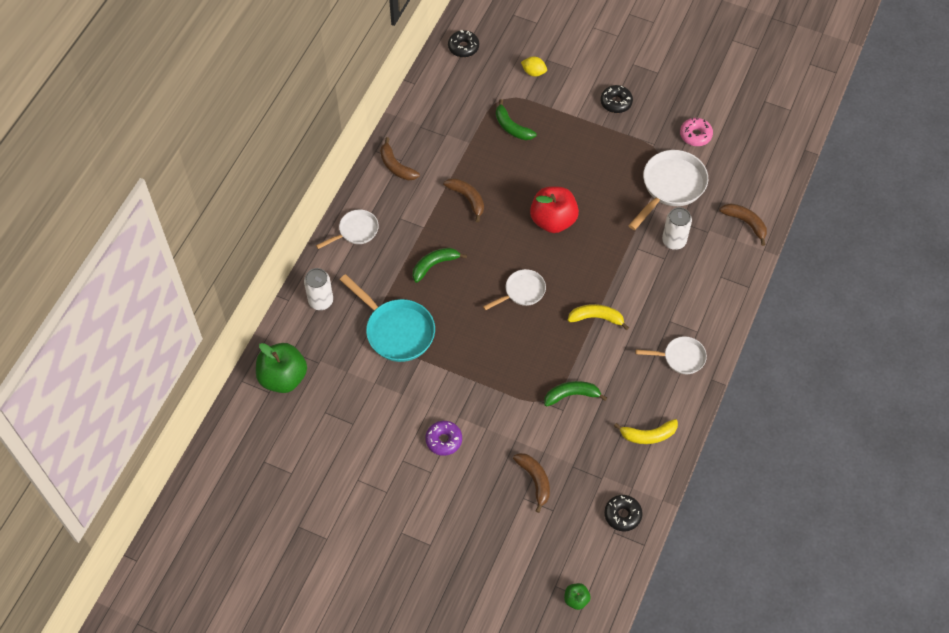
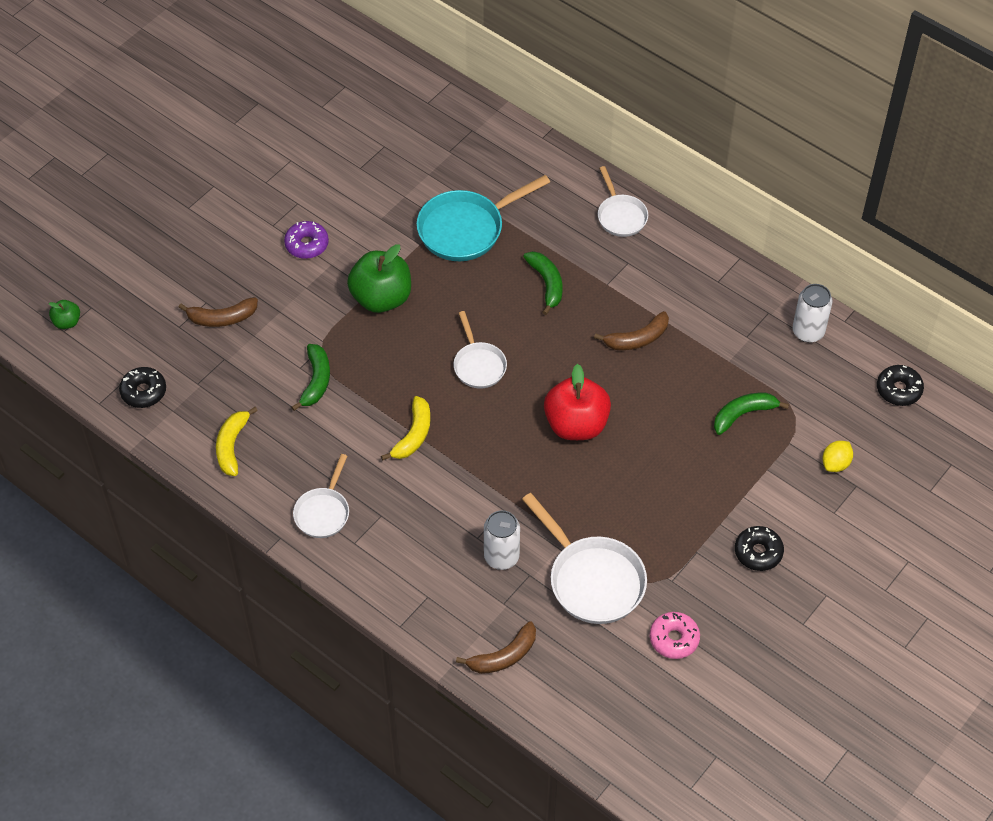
camera: 105 degrees right, 5 degrees down
green apple [256,343,307,393] -> green apple moved to [347,244,411,313]
white can [304,268,333,310] -> white can moved to [792,284,832,343]
brown banana [380,137,420,180] -> none

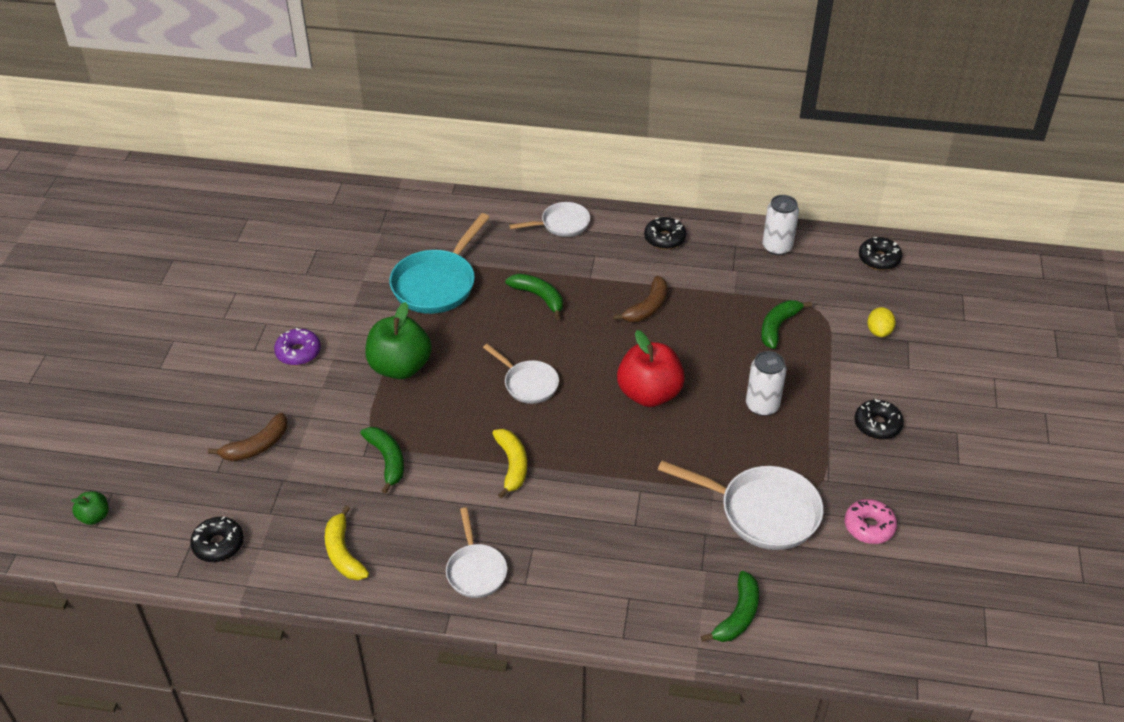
camera: 30 degrees left, 10 degrees down
brown banana [456,621,536,674] -> green banana [701,571,759,642]
white can [484,510,520,570] -> white can moved to [746,351,787,416]
white pan [598,166,648,237] -> white pan turned 60 degrees counterclockwise [509,202,590,237]
none -> black donut [644,217,686,249]

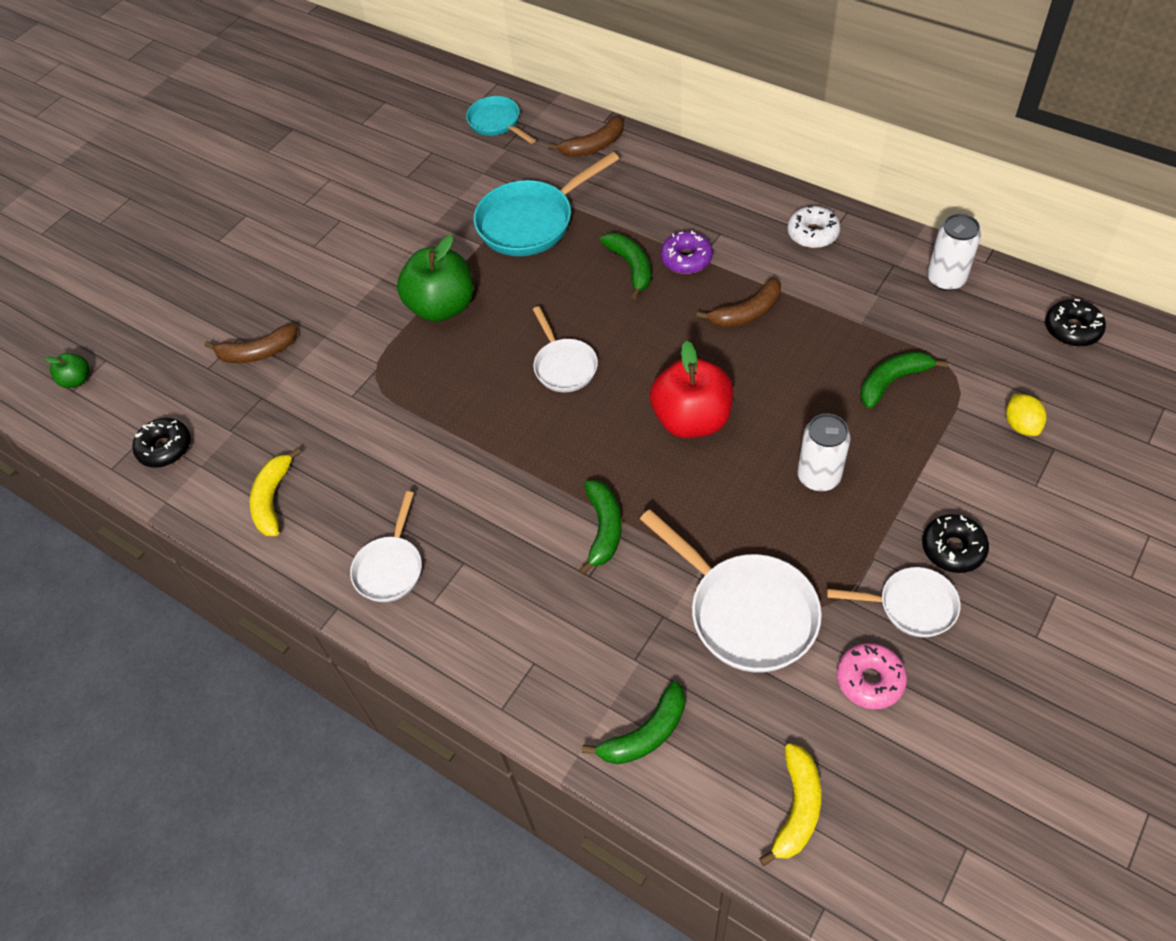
camera: 30 degrees right, 10 degrees up
purple donut [274,328,321,365] -> purple donut moved to [660,231,713,274]
green banana [360,427,404,494] -> green banana moved to [579,480,622,575]
yellow banana [492,429,527,499] -> yellow banana moved to [759,743,822,866]
white pan [509,202,590,237] -> white pan moved to [827,567,961,637]
black donut [644,217,686,249] -> white donut [787,206,840,248]
yellow lemon [867,307,896,337] -> yellow lemon turned 45 degrees counterclockwise [1006,394,1046,436]
none -> turquoise pan [466,96,536,144]
none -> brown banana [548,116,624,157]

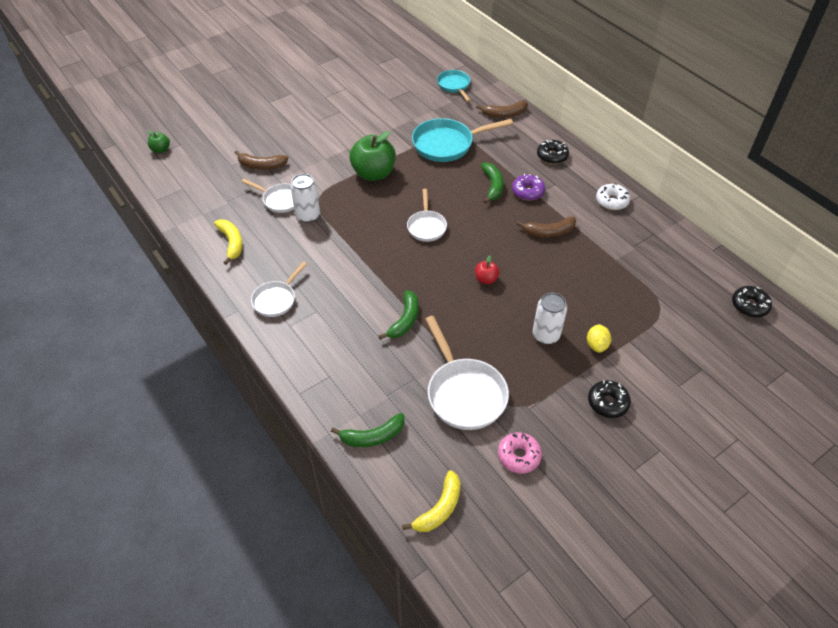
camera: 15 degrees right, 5 degrees down
black donut [132,418,191,468] -> black donut moved to [537,140,569,164]
yellow banana [250,448,301,536] -> yellow banana turned 135 degrees clockwise [214,219,243,265]
red apple [650,341,733,438] -> red apple [475,256,500,284], size x0.48
white pan [827,567,961,637] -> white pan moved to [241,179,294,213]
green banana [860,351,948,409] -> none
white can [927,214,981,291] -> white can moved to [290,174,320,223]
yellow lemon [1006,394,1046,436] -> yellow lemon moved to [587,324,611,353]

